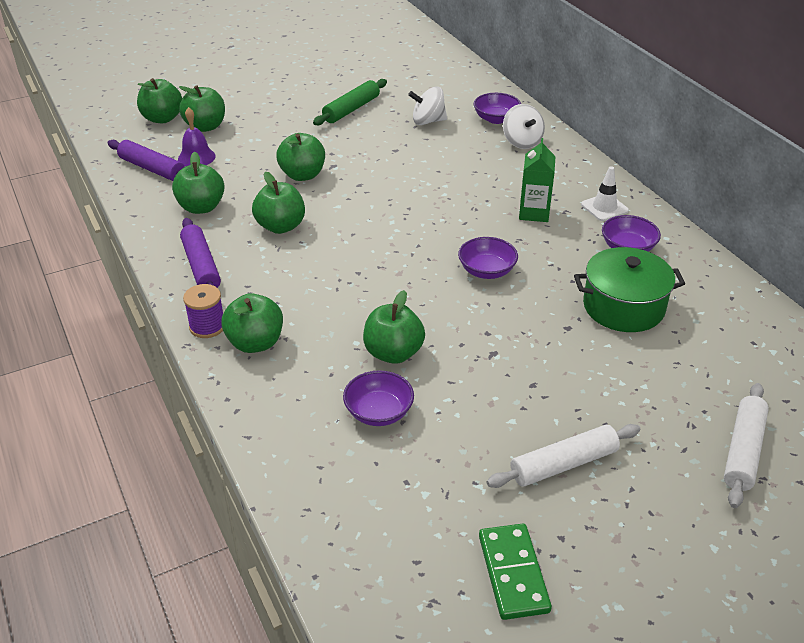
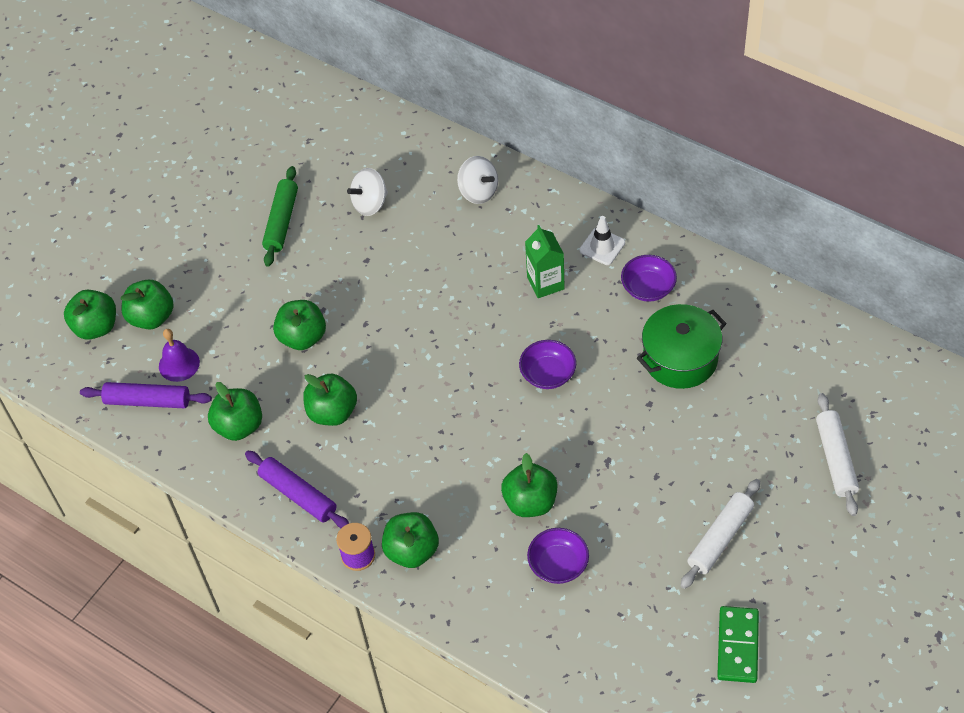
camera: 25 degrees left, 15 degrees up
purple bowl [474,93,521,124] -> none
green domino [479,523,552,620] -> green domino turned 45 degrees clockwise [717,606,759,683]

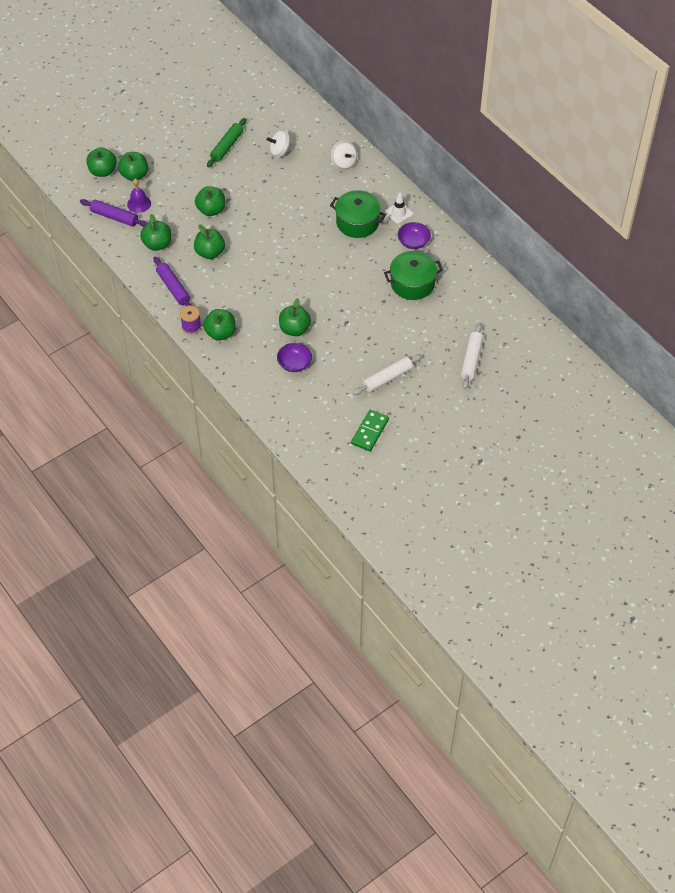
camera: 15 degrees right, 0 degrees up
purple bowl [519,340,576,389] -> none
green carton [525,225,565,298] -> green pot [330,190,386,238]

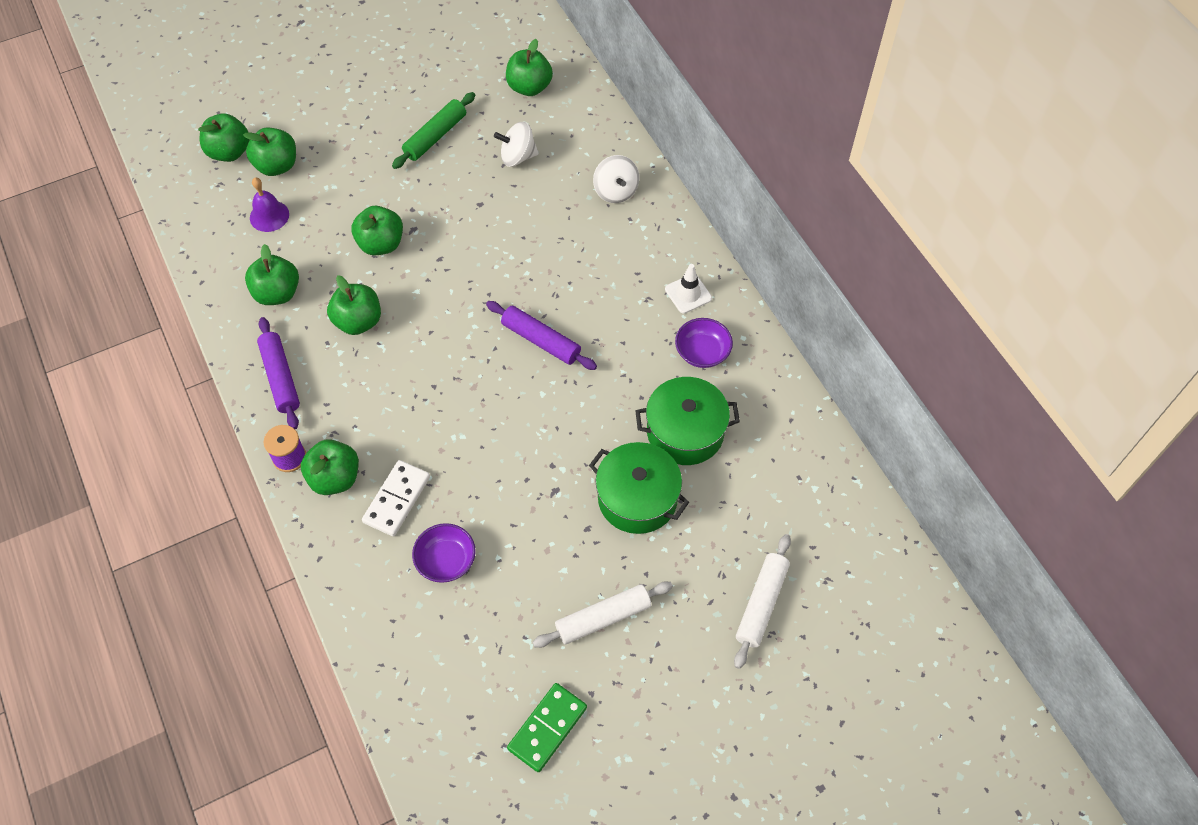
camera: 10 degrees right, 5 degrees up
purple rolling pin [80,199,147,227] -> purple rolling pin moved to [486,301,597,370]
green apple [279,298,311,336] -> green apple moved to [506,39,553,96]
green pot [330,190,386,238] -> green pot moved to [589,442,689,534]
none -> white domino [362,460,430,537]

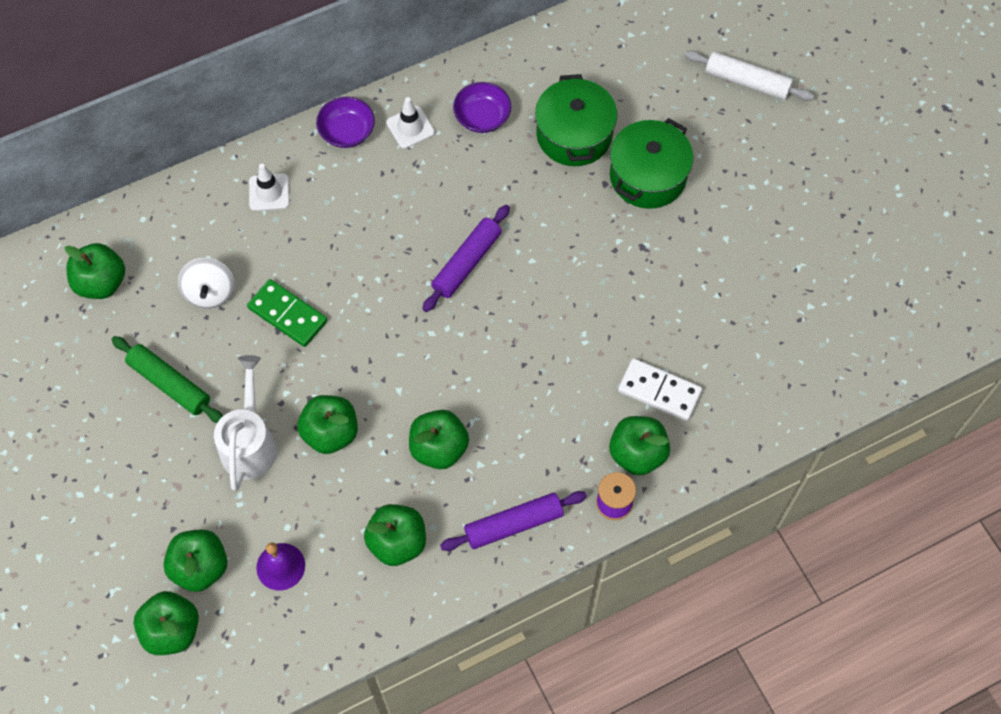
camera: 90 degrees left, 5 degrees up
purple bowl [412,523,476,583] -> purple bowl moved to [316,97,375,148]
green domino [507,683,587,772] -> green domino moved to [247,279,327,347]
white rolling pin [532,582,673,648] -> none
white spinning top [593,155,639,203] -> white traffic cone [249,164,290,211]
none -> white watering can [214,355,277,491]

